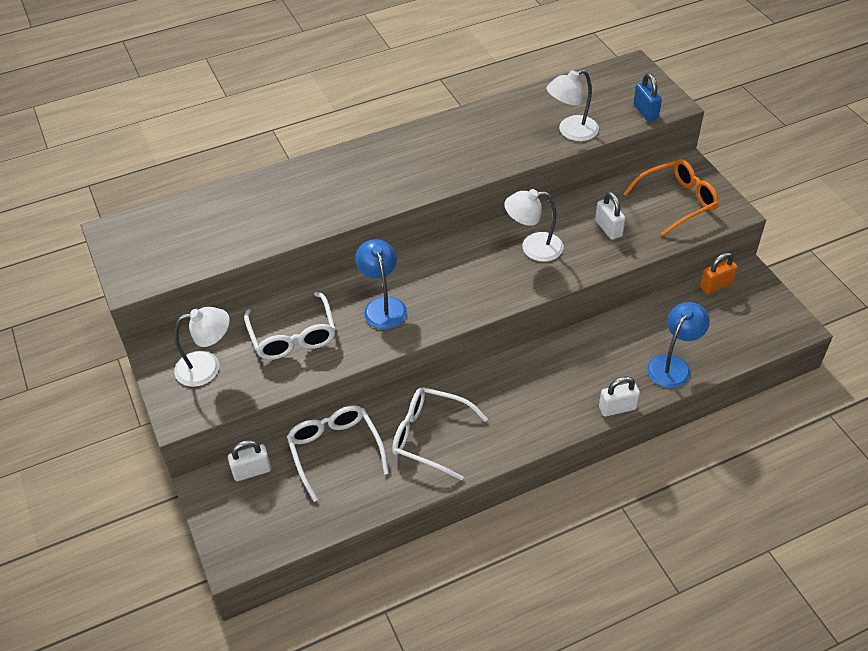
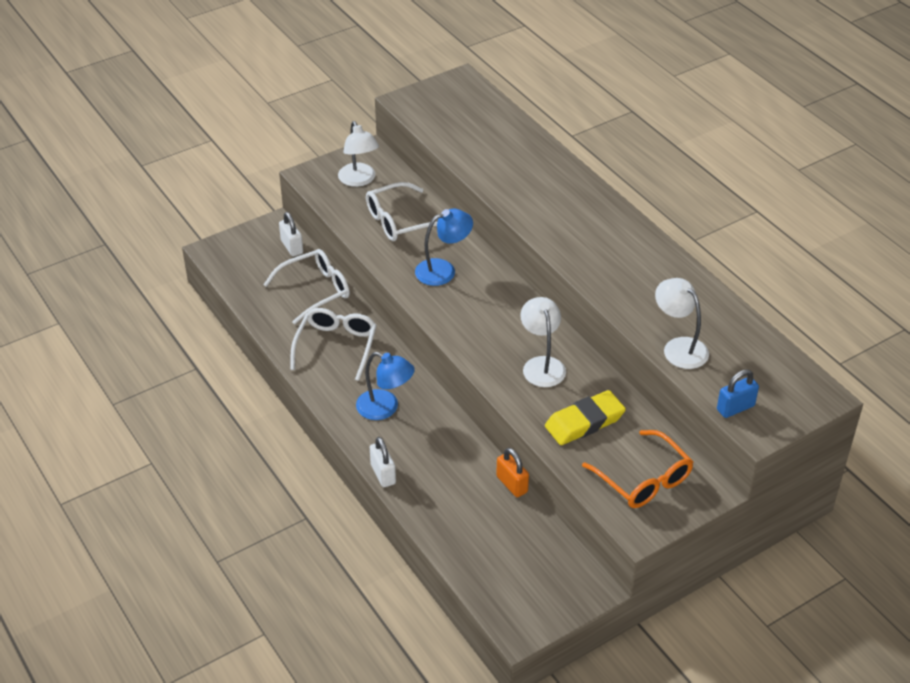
camera: 80 degrees right, 5 degrees down
white padlock [595,192,625,240] -> yellow eraser [545,390,626,445]
blue lamp [647,302,710,388] -> blue lamp moved to [356,352,415,420]
orange padlock [700,252,738,294] -> orange padlock moved to [496,448,529,497]

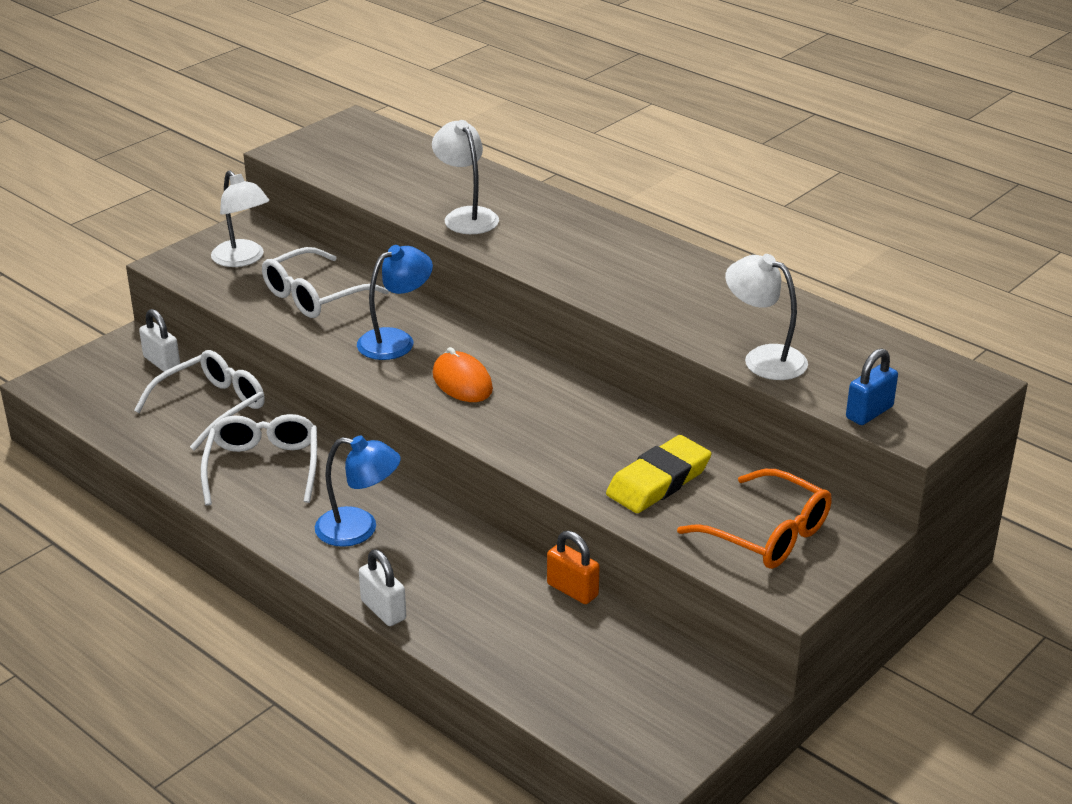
camera: 15 degrees left, 10 degrees down
white lamp [520,297,566,387] -> white lamp moved to [432,120,499,234]
none -> orange mouse [433,347,493,402]

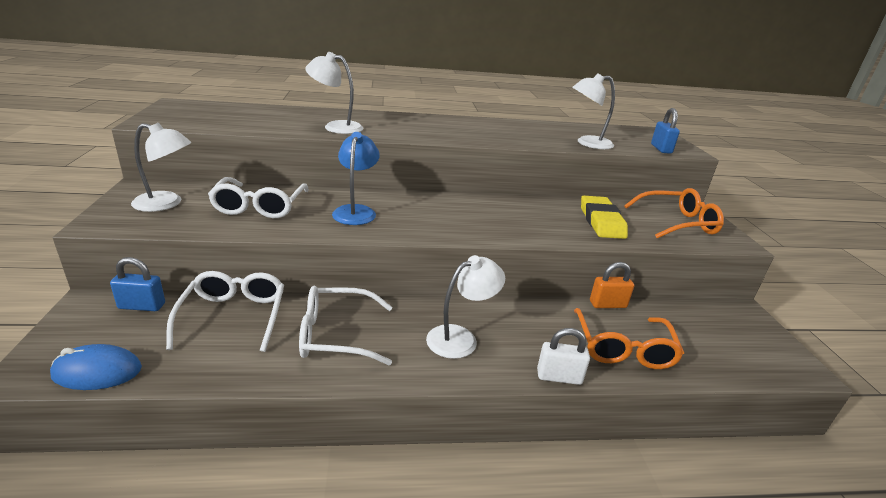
camera: 50 degrees left, 5 degrees down
white padlock [139,309,180,372] -> blue padlock [110,257,165,311]
white glasses [201,414,317,506] -> white glasses turned 45 degrees counterclockwise [299,286,392,365]
blue lamp [315,435,401,547] -> white lamp [426,255,505,359]
orange mouse [433,347,493,402] -> none
none -> blue mouse [50,344,142,390]
none -> orange glasses [574,308,684,369]

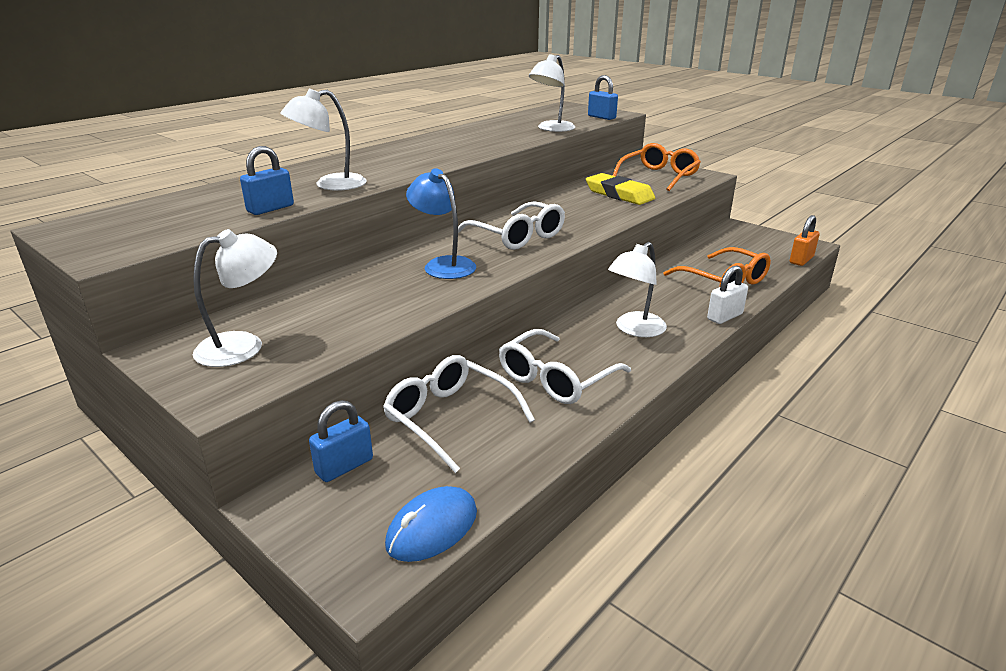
camera: 40 degrees left, 0 degrees up
white glasses [208,177,309,218] -> white glasses moved to [458,201,565,250]
white lamp [426,255,505,359] -> white lamp turned 150 degrees counterclockwise [608,242,667,337]
orange padlock [590,262,634,308] -> orange padlock moved to [790,215,819,266]
none -> blue padlock [240,146,294,215]

